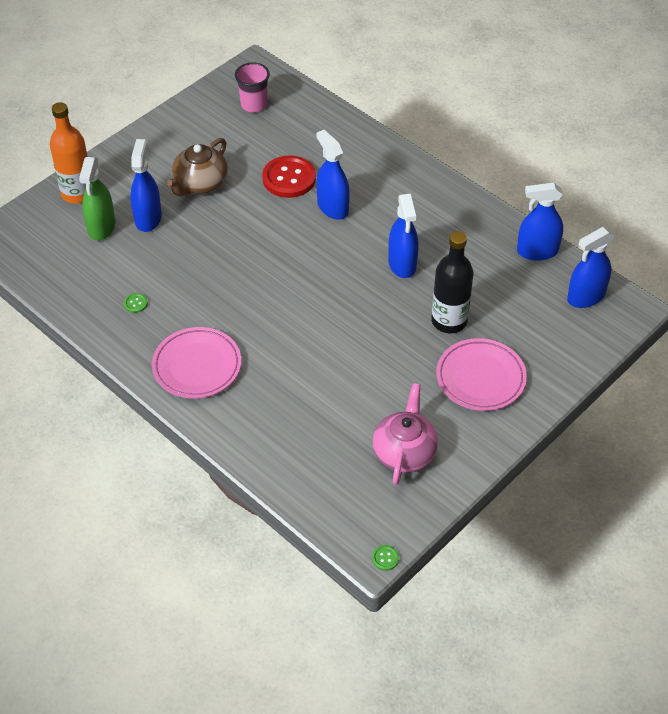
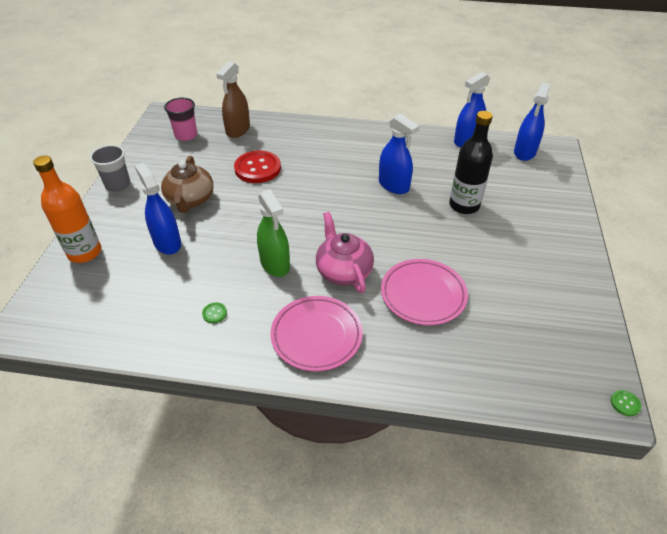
camera: 35 degrees left, 5 degrees down
green spray bottle [79,157,115,241] -> green spray bottle moved to [257,189,290,277]
blue spray bottle [316,130,350,220] -> none
pink teapot [372,383,438,485] -> pink teapot moved to [316,212,374,293]
pink plate [436,338,527,411] -> pink plate moved to [381,259,468,325]
none -> grey cup [90,145,130,192]
none -> brown spray bottle [217,62,250,138]

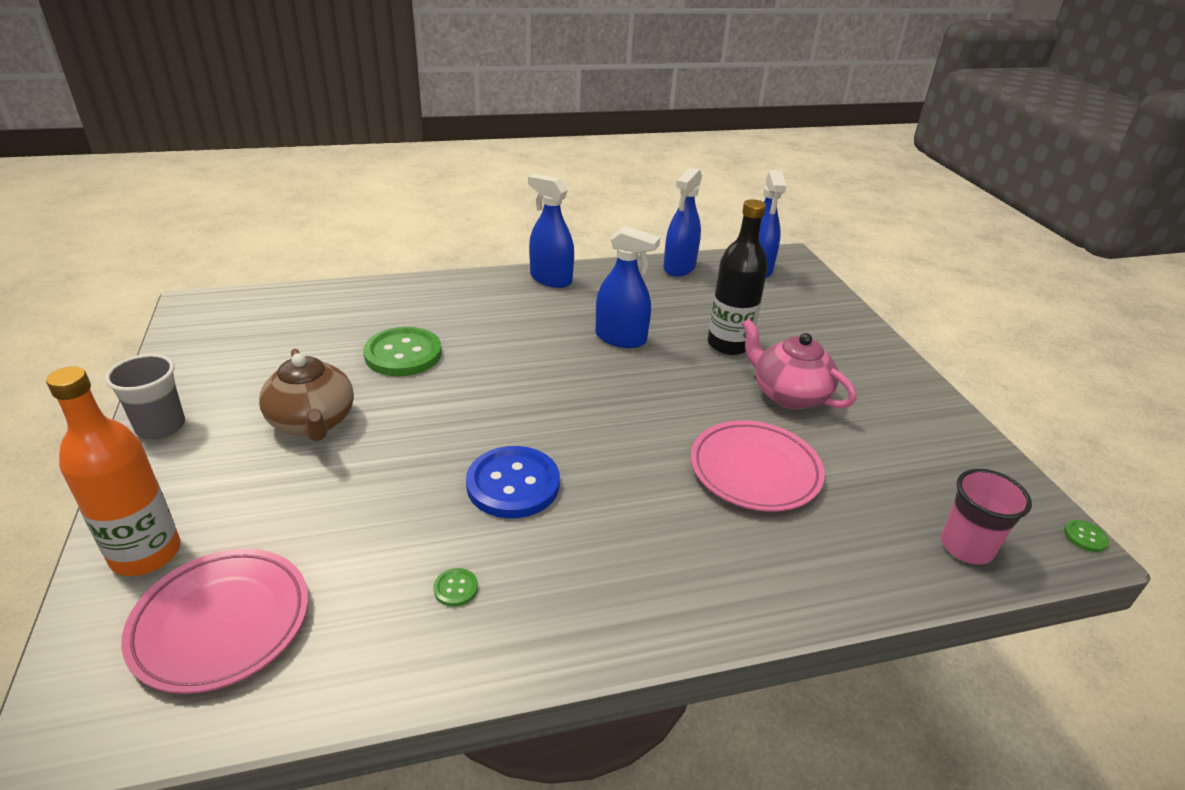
camera: 25 degrees left, 10 degrees down
blue spray bottle [135,163,181,255] -> blue spray bottle moved to [528,174,574,288]
pink cup [164,98,197,141] -> pink cup moved to [941,469,1032,565]
brown spray bottle [217,62,250,138] -> none
red button [234,151,281,183] -> green button [363,327,442,376]
green spray bottle [257,189,290,277] -> blue button [466,446,560,518]
pink plate [270,296,363,371] -> pink plate moved to [121,549,308,694]
pink teapot [316,212,374,293] -> pink teapot moved to [742,319,857,409]

